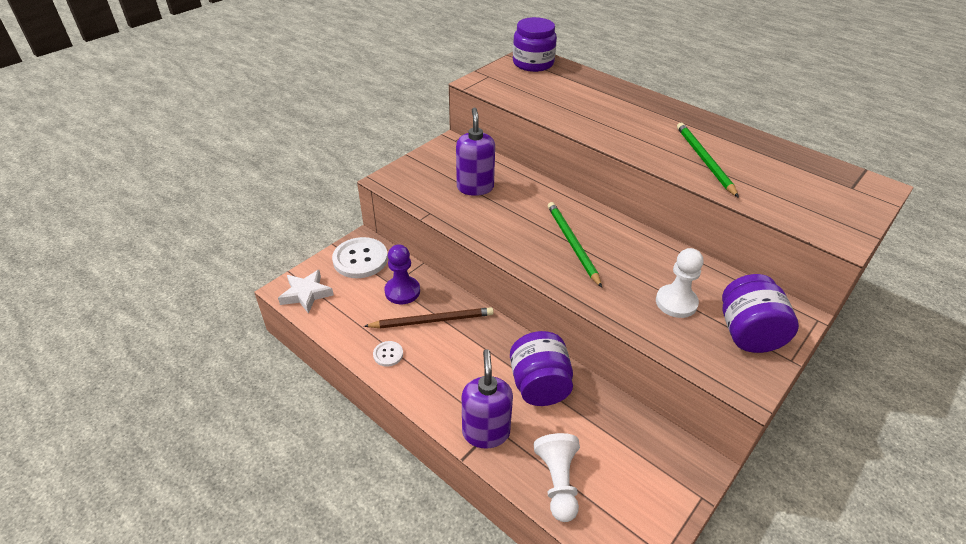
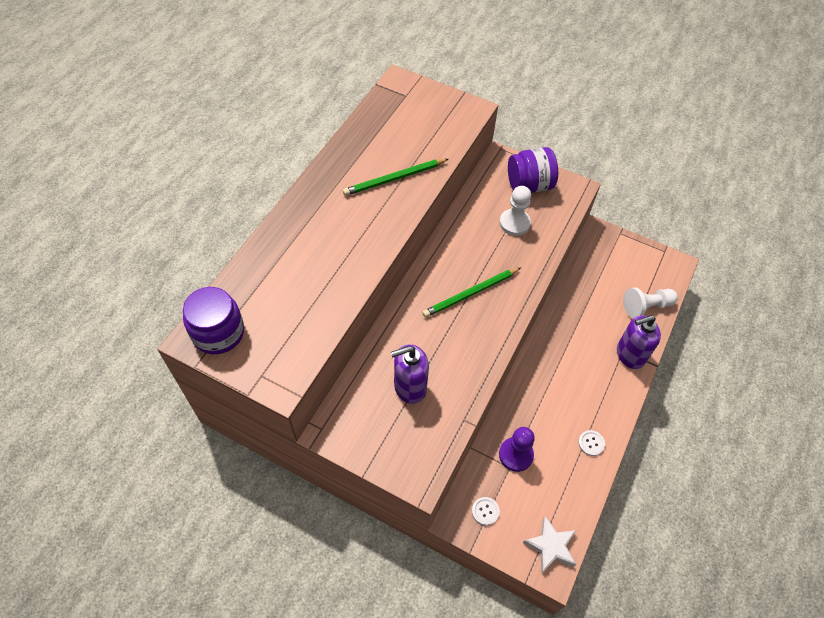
camera: 105 degrees left, 15 degrees up
white button [332,237,388,278] -> white button [472,497,500,526], size x0.47
brown pencil [364,307,494,329] -> none
purple jar [510,331,573,406] -> none

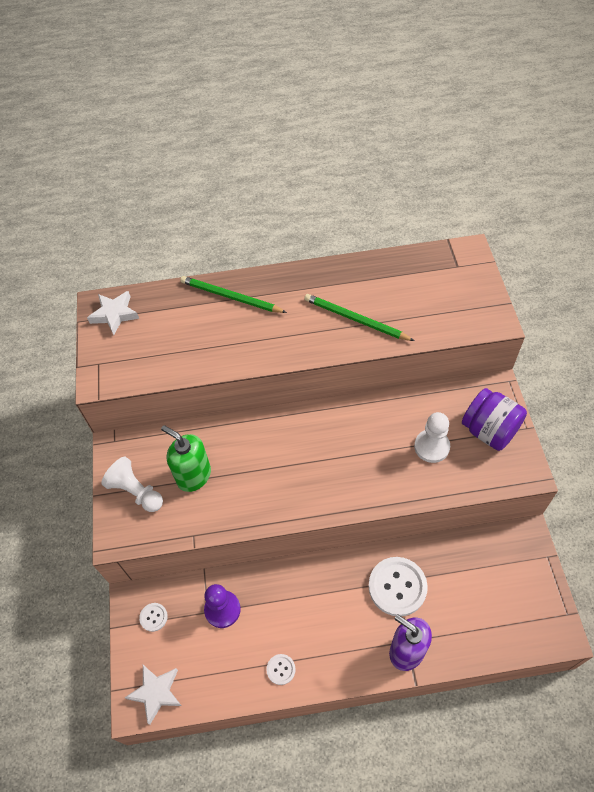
camera: 60 degrees right, 0 degrees up
purple jar [183,287,244,354] -> white star [87,291,139,335]
purple soap dispenser [391,344,429,404] -> green soap dispenser [161,425,211,492]
green pencil [422,268,520,318] -> green pencil moved to [180,276,287,313]
white pawn [623,287,678,318] -> white pawn moved to [101,457,163,512]
none -> white button [368,557,428,616]

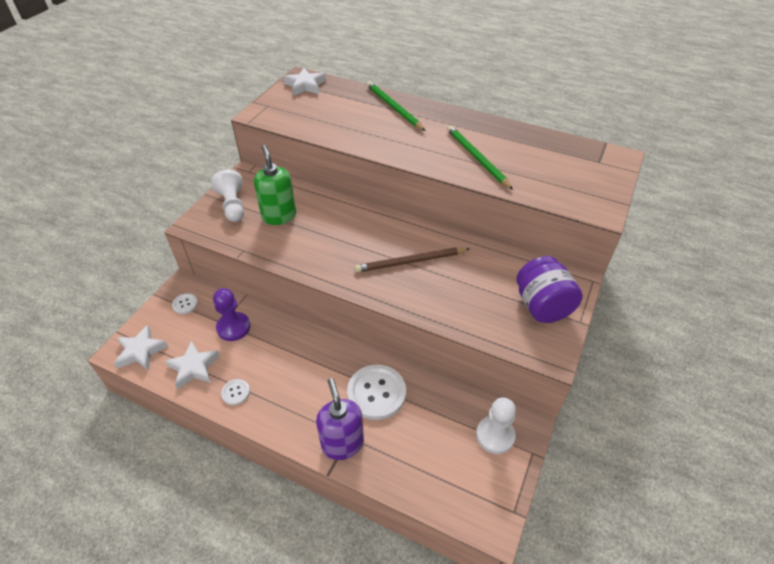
camera: 30 degrees right, 10 degrees down
white pawn [414,412,450,463] -> white pawn moved to [476,398,516,454]
none -> white star [165,341,220,389]
none -> brown pencil [355,247,470,272]

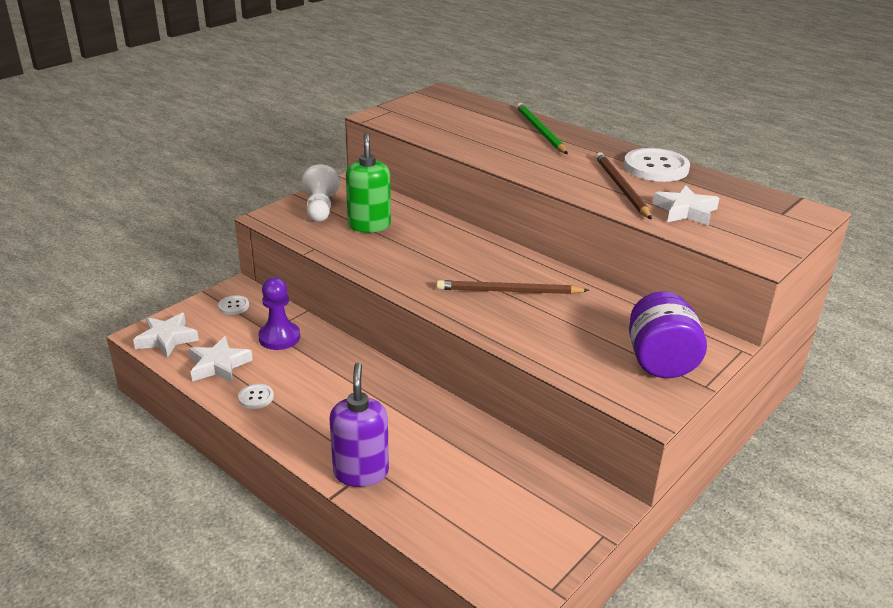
camera: 15 degrees right, 15 degrees down
white star [284,68,326,96] -> white star moved to [653,185,719,226]
white button [347,365,406,420] -> white button moved to [624,148,690,182]
green pencil [447,125,513,190] -> brown pencil [595,152,652,220]
white pawn [476,398,516,454] -> none

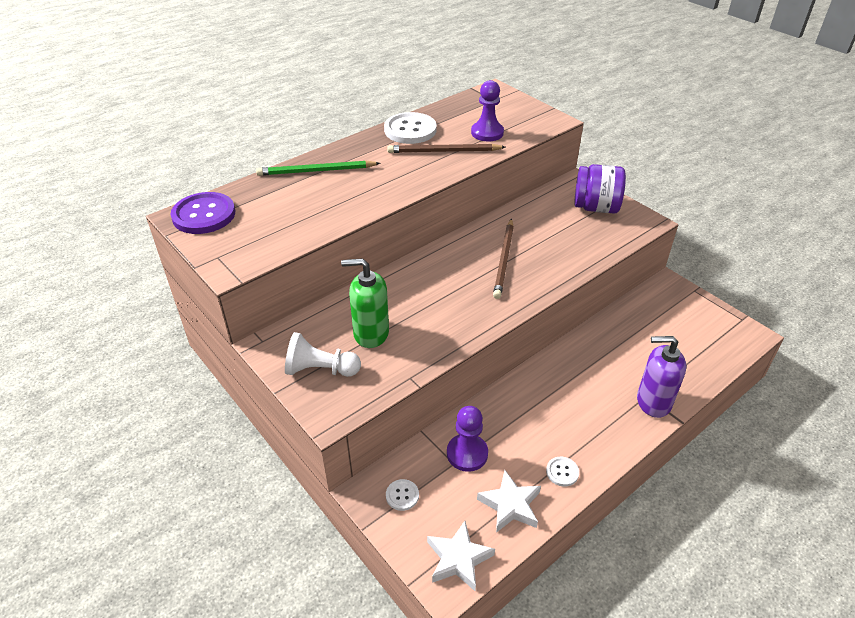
camera: 80 degrees left, 10 degrees up
white star [653,185,719,226] -> purple pawn [471,80,504,142]
none -> purple button [171,192,235,234]

